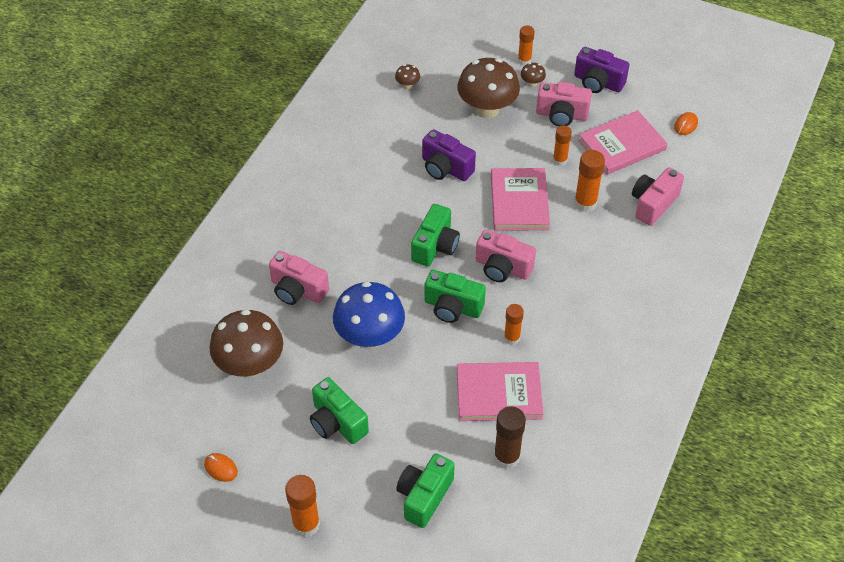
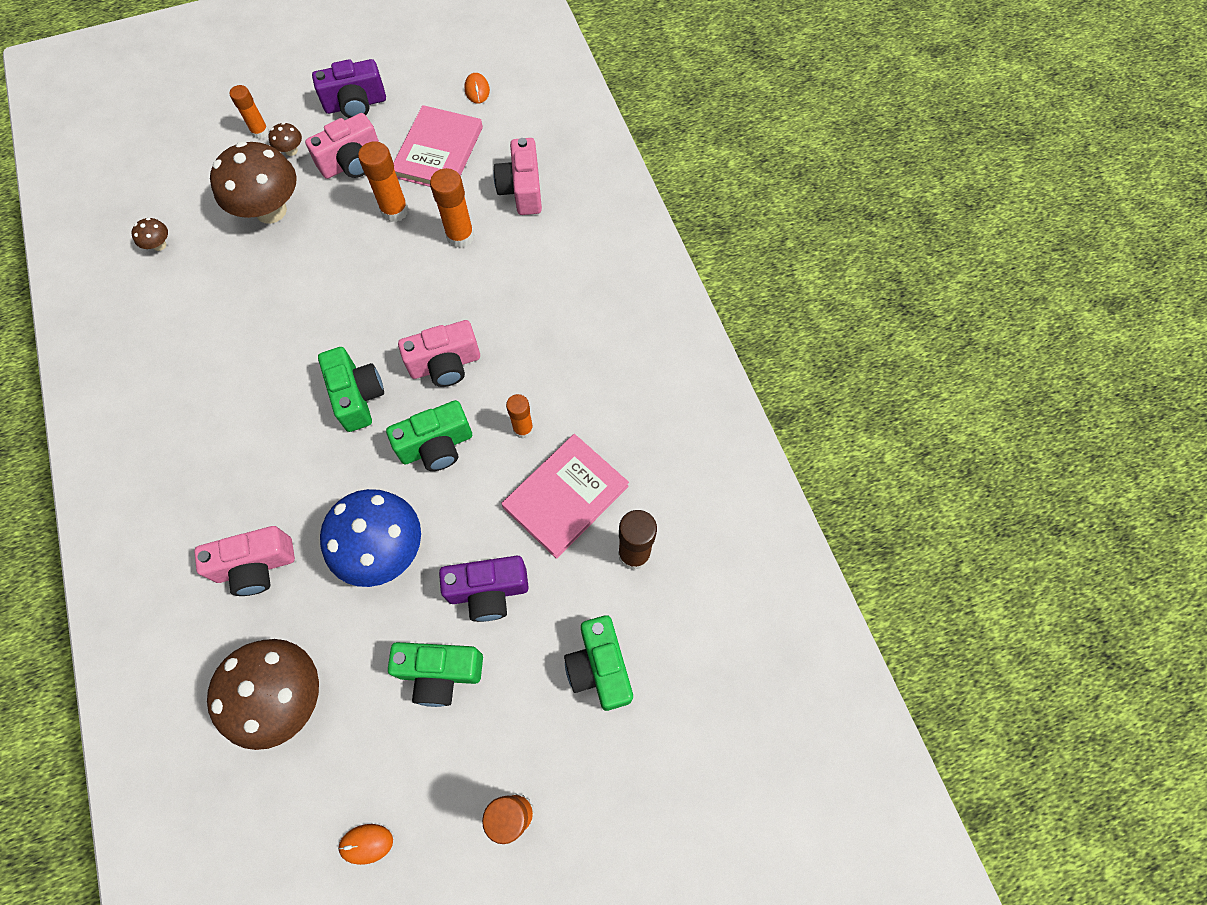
camera: 45 degrees left, 15 degrees up
purple camera [422,129,476,181] -> purple camera moved to [439,556,529,622]
pink book [491,168,550,231] -> none
orange glue stick [553,125,572,166] -> orange glue stick [358,141,409,222], size x1.51

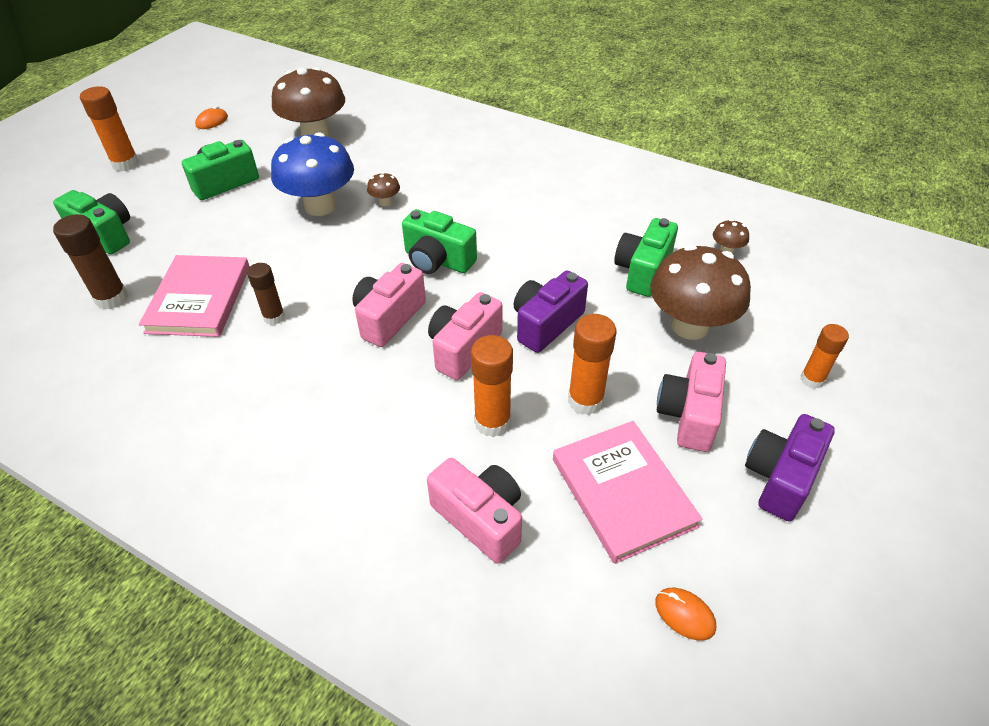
camera: 140 degrees right, 20 degrees down
pink camera [194,526,295,596] -> pink camera moved to [428,292,502,380]
brown mushroom [268,122,302,156] -> brown mushroom moved to [367,172,400,206]
green camera [386,400,472,471] -> green camera moved to [614,218,678,297]
purple camera [439,556,529,622] -> purple camera moved to [514,271,588,353]
orange glue stick [506,394,534,439] -> brown glue stick [247,263,285,325]

